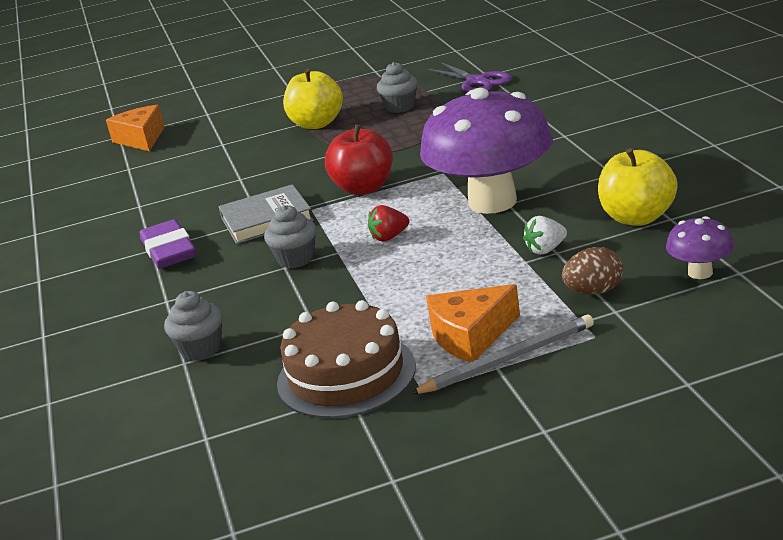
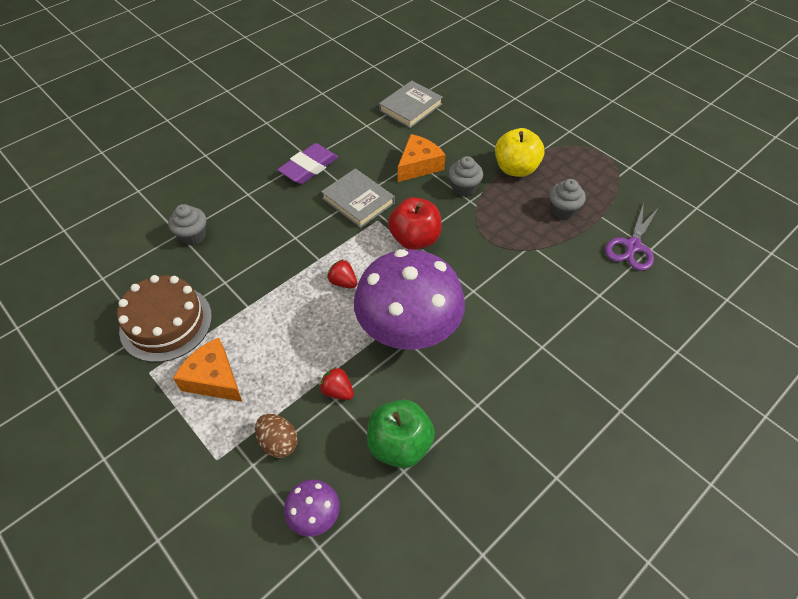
camera: 60 degrees right, 25 degrees up
orange cheese [106,105,165,151] -> orange cheese moved to [398,134,445,182]
grey cupcake [264,205,316,268] -> grey cupcake moved to [448,156,483,197]
grey pencil [410,315,594,394] -> none
white strawberry [523,216,567,255] -> red strawberry [320,367,354,400]
yellow apple [598,148,678,226] -> green apple [367,399,435,468]
none -> grey book [379,81,443,128]

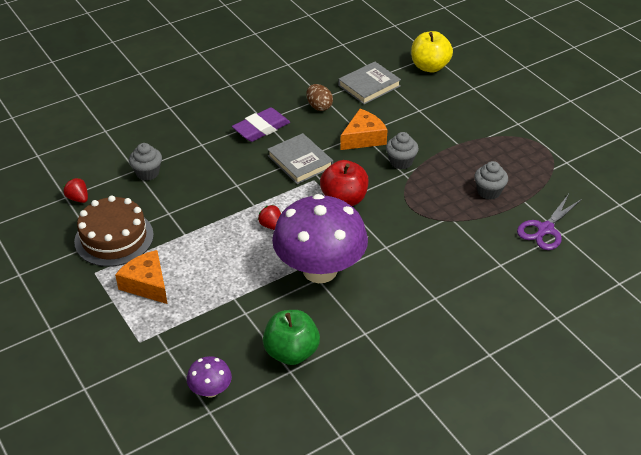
camera: 10 degrees right, 10 degrees down
brown egg [255,414,298,458] -> brown egg moved to [306,84,333,111]
red strawberry [320,367,354,400] -> red strawberry moved to [63,178,88,203]
yellow apple [495,128,545,177] -> yellow apple moved to [411,31,453,73]

